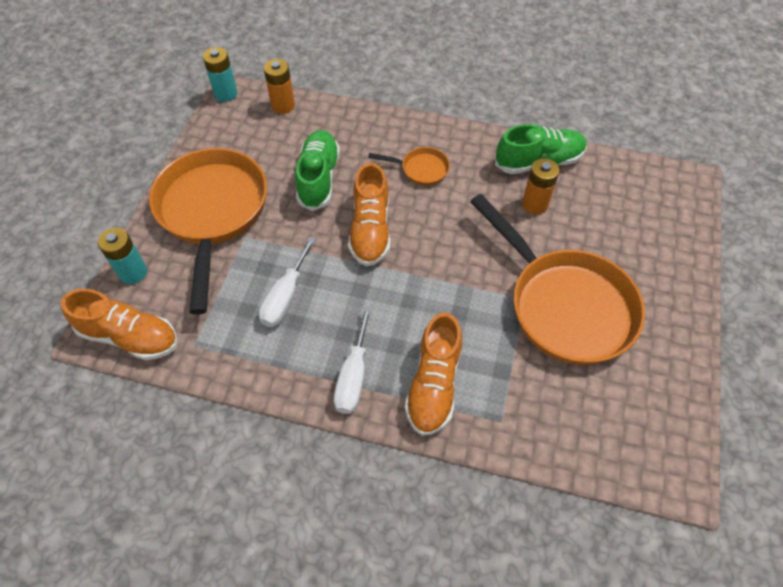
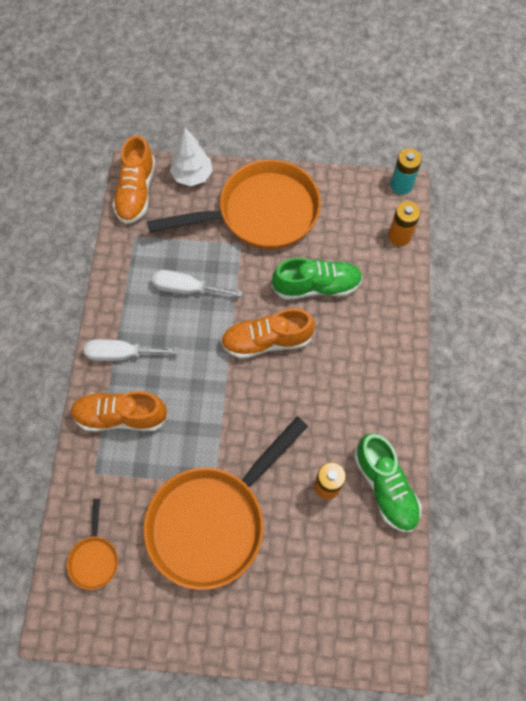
camera: 80 degrees right, 10 degrees up
turquoise battery [98,228,147,284] -> white tree [170,128,213,186]
orange pan [368,147,450,186] -> orange pan moved to [67,499,118,590]

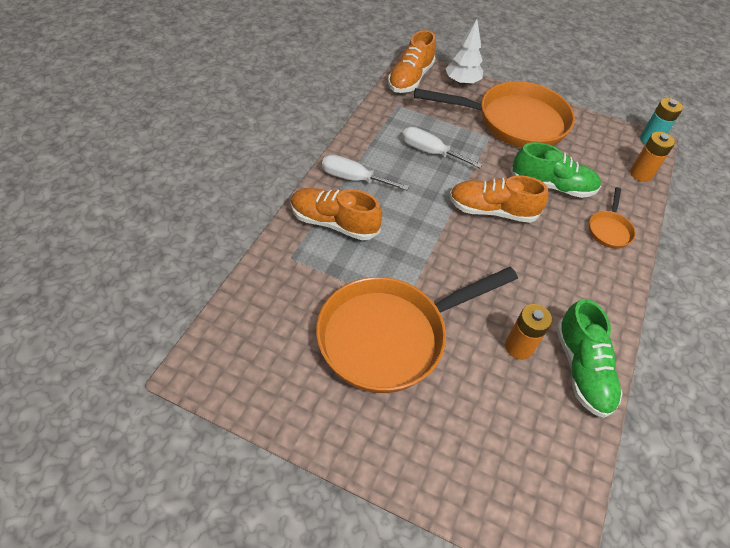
camera: 15 degrees right, 15 degrees down
orange pan [67,499,118,590] -> orange pan moved to [589,187,636,248]

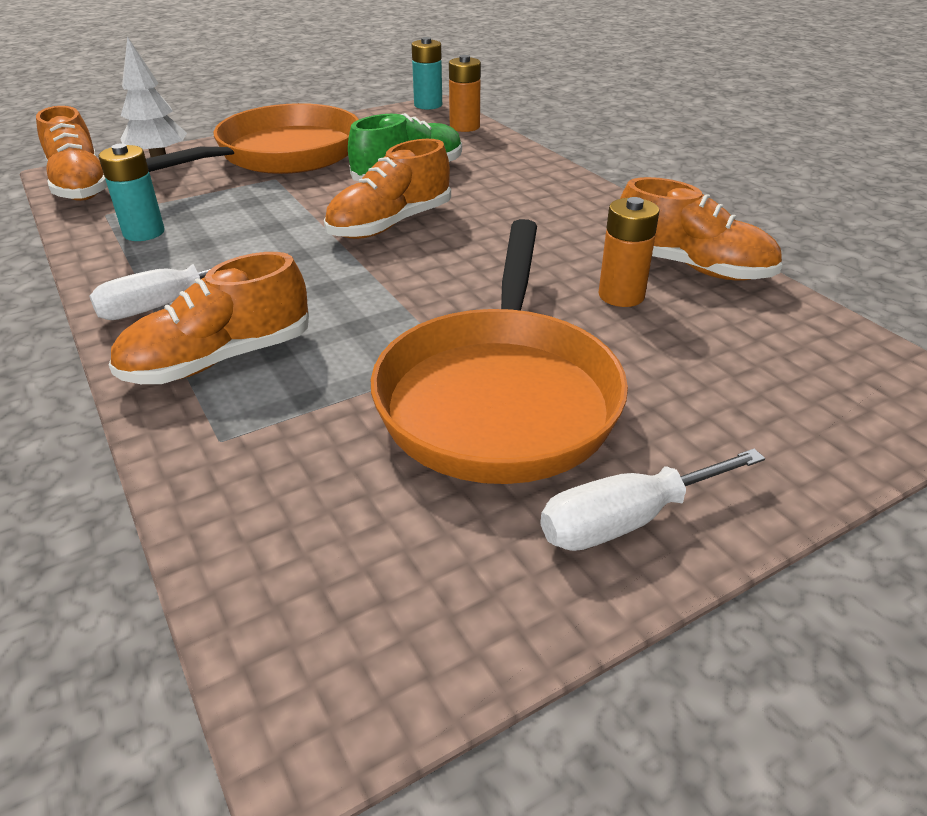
camera: 50 degrees left, 15 degrees down
white screwdriver [402,127,483,168] -> white screwdriver moved to [541,449,765,551]
green shoe [556,299,623,418] -> orange shoe [620,177,782,281]
orange pan [589,187,636,248] -> none
none -> turquoise battery [98,143,165,241]

